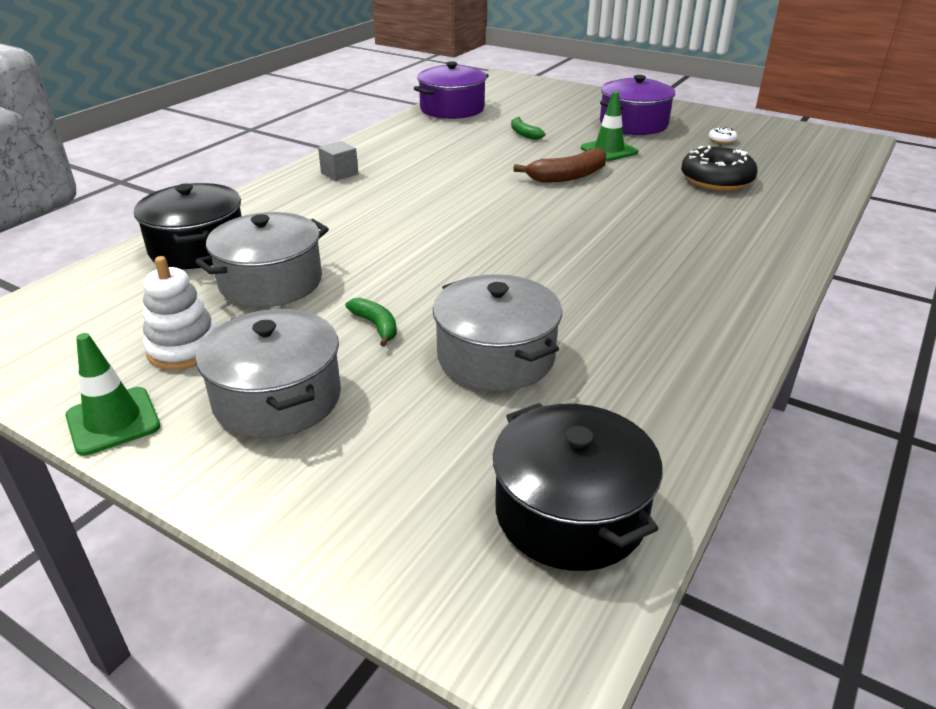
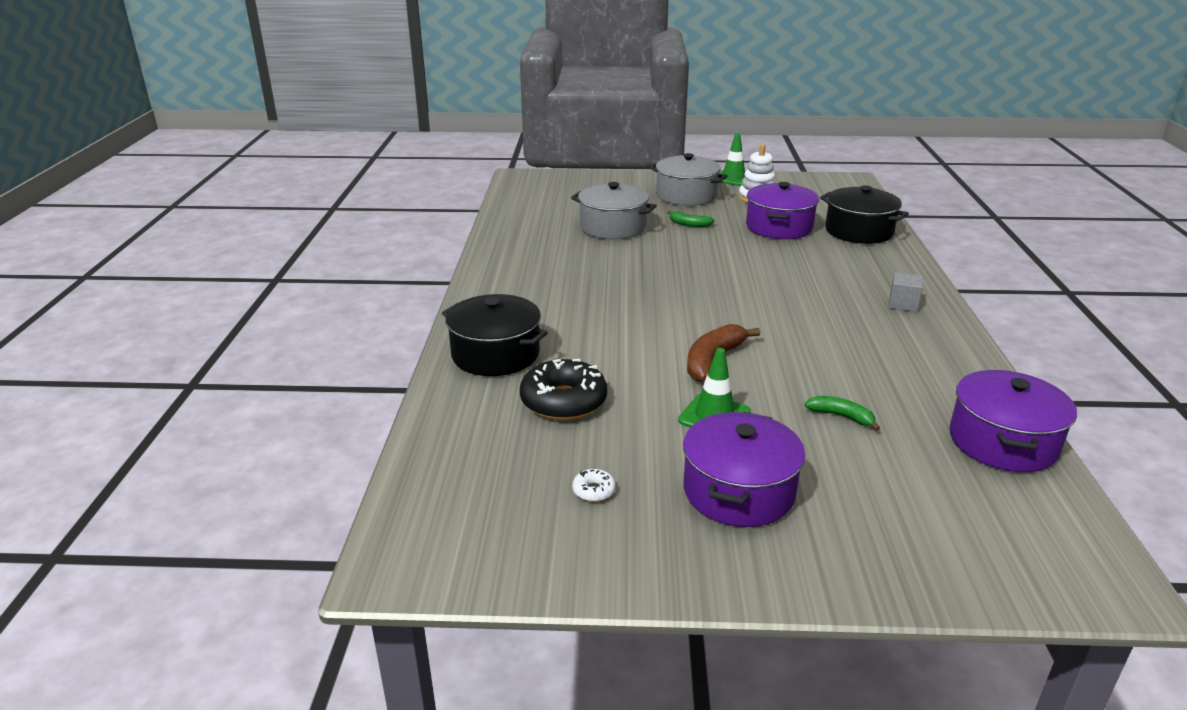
camera: 150 degrees right, 5 degrees down
grey pot [195,212,329,307] -> purple pot [746,182,819,239]
black pot [493,403,663,571] -> black pot moved to [442,294,548,376]

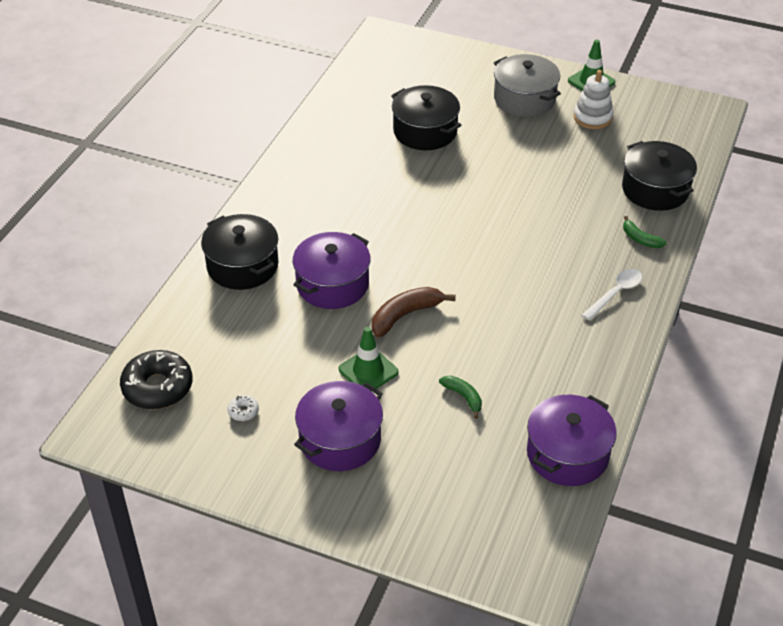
camera: 20 degrees right, 15 degrees up
black donut [520,359,607,420] -> black donut moved to [120,350,193,409]
grey pot [571,182,657,239] -> black pot [391,85,461,150]
green banana [667,210,715,227] -> green banana moved to [623,216,667,248]
purple pot [746,182,819,239] -> purple pot moved to [293,232,371,309]
grey cube [889,272,923,312] -> white spoon [582,269,642,320]

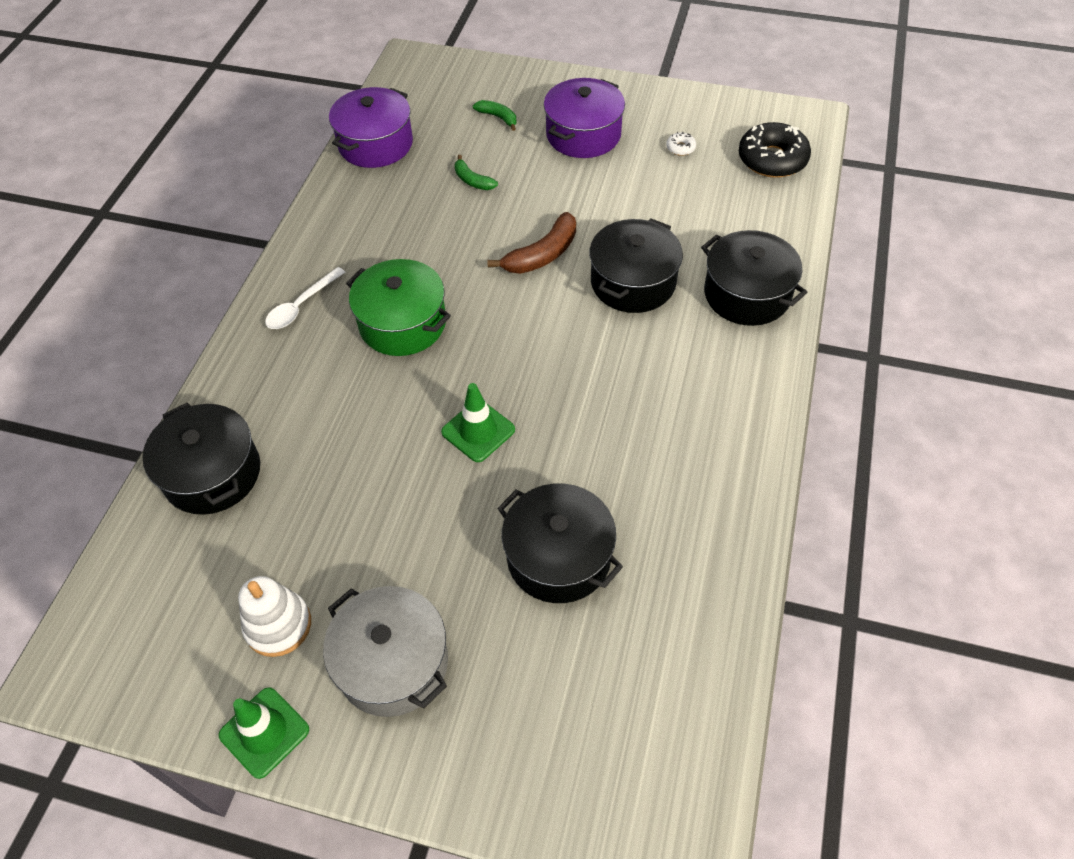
camera: 175 degrees right, 10 degrees up
purple pot [293,232,371,309] -> black pot [589,218,683,313]
green traffic cone [339,327,398,392] -> green traffic cone moved to [441,383,515,462]
green banana [623,216,667,248] -> green banana moved to [473,100,516,131]
none -> green pot [346,259,451,356]

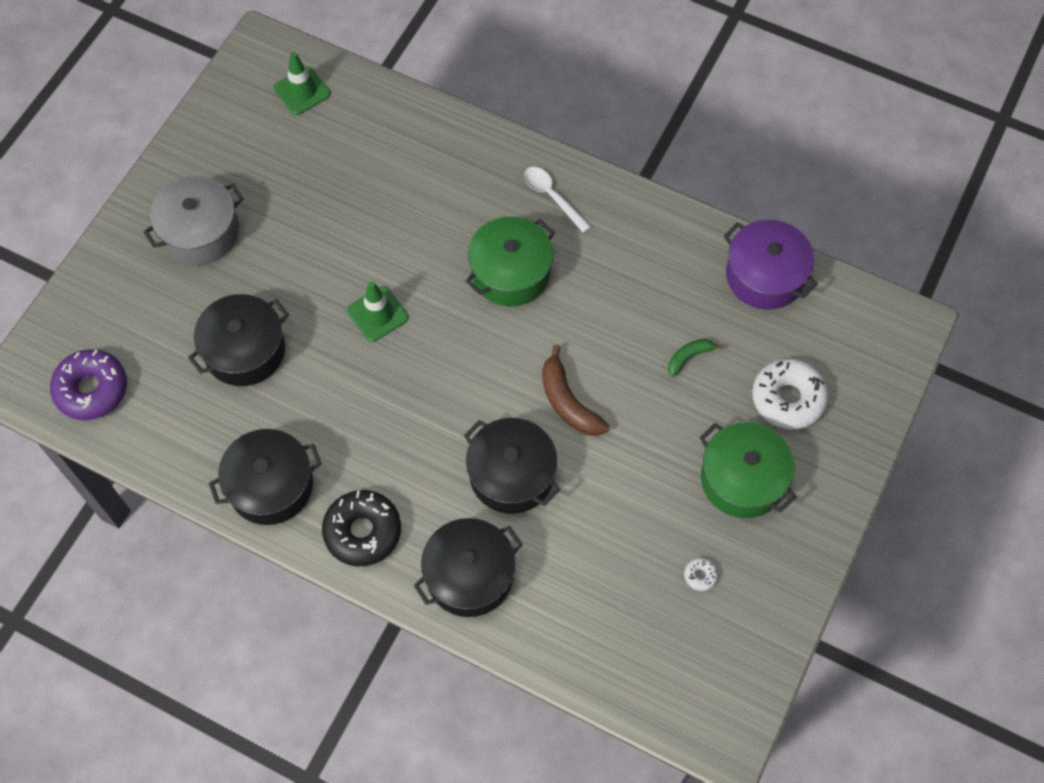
camera: 100 degrees right, 10 degrees up
black pot [142,403,260,515] -> black pot moved to [209,429,322,525]
green traffic cone [219,687,309,779] -> green traffic cone moved to [274,52,330,115]
white stacking toy [238,576,311,657] -> none
green banana [473,100,516,131] -> white donut [752,358,829,430]
purple pot [544,78,625,158] -> green pot [699,422,797,518]
black donut [739,122,811,178] -> black donut moved to [322,490,401,566]
none -> purple donut [50,349,127,420]

